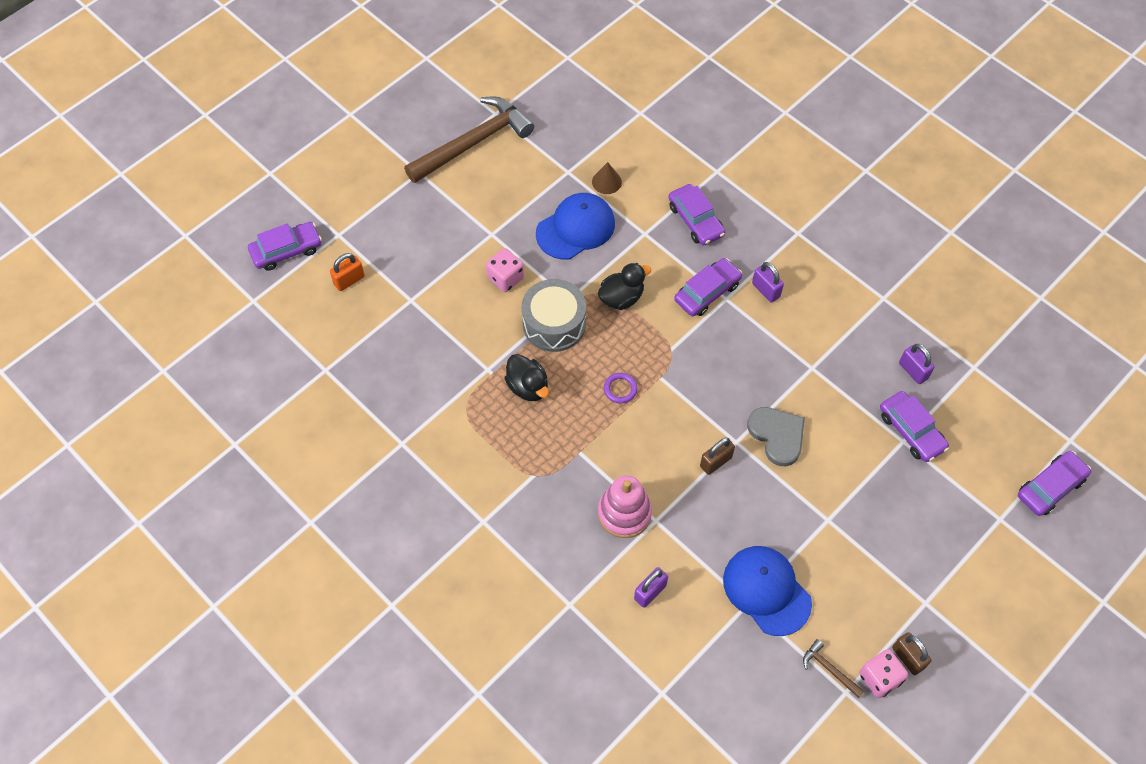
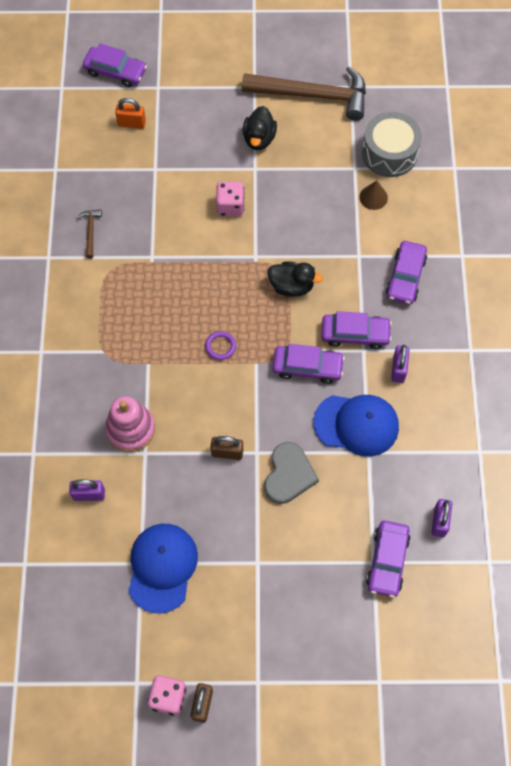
camera: 45 degrees right, 5 degrees up
black duck [504,354,549,401] -> black duck moved to [243,106,277,150]
grey drum [522,279,586,352] -> grey drum moved to [362,112,422,177]
blue cap [536,193,615,259] -> blue cap moved to [313,395,399,457]
brown hammer [803,639,864,698] -> brown hammer moved to [77,209,102,259]
purple car [1018,451,1091,516] -> purple car moved to [273,344,345,384]

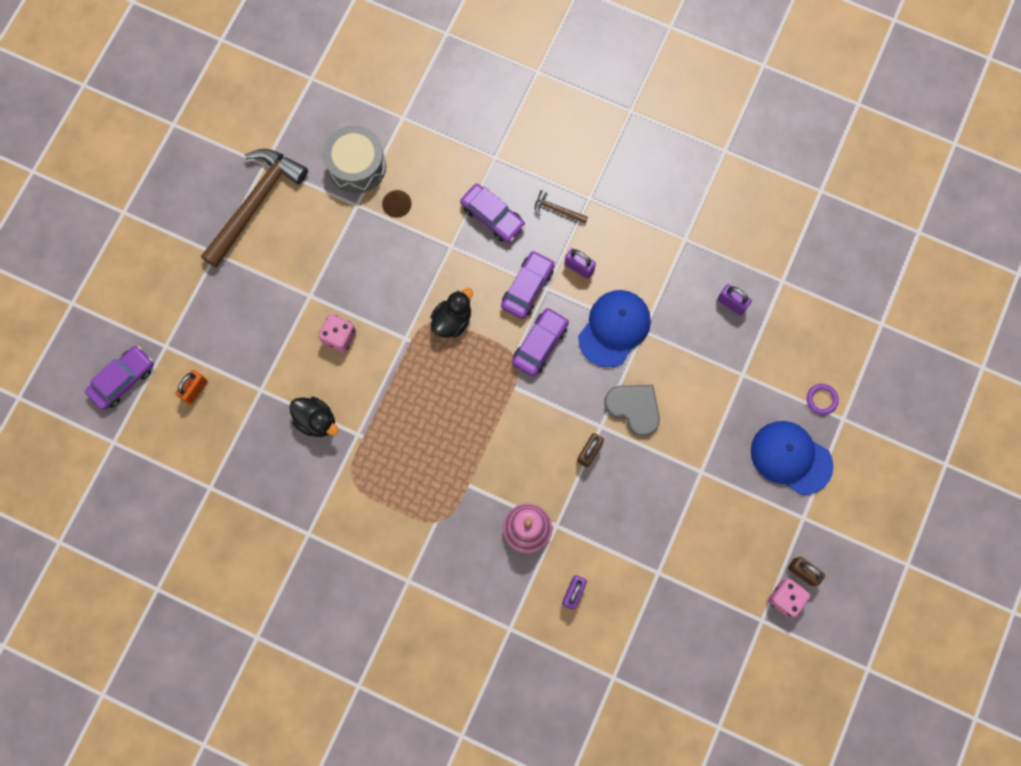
camera: 65 degrees left, 10 degrees up
brown hammer [77,209,102,259] -> brown hammer moved to [535,190,588,224]
blue cap [129,524,198,613] -> blue cap moved to [751,421,833,495]
purple ring [205,331,236,360] -> purple ring moved to [807,384,839,415]
black duck [243,106,277,150] -> black duck moved to [289,397,338,437]
purple car [366,520,411,598] -> none

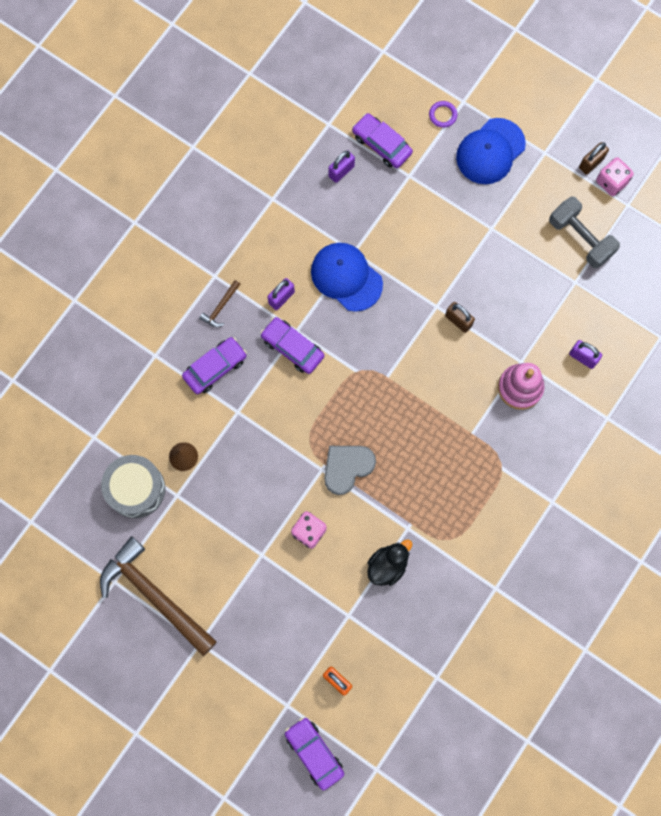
camera: 80 degrees left, 0 degrees up
black duck [430,288,473,338] -> none
purple car [512,308,569,376] -> purple car moved to [352,113,413,168]
grey heart [604,385,660,437] -> grey heart moved to [324,446,376,495]
none -> grey dumbbell [549,197,620,268]

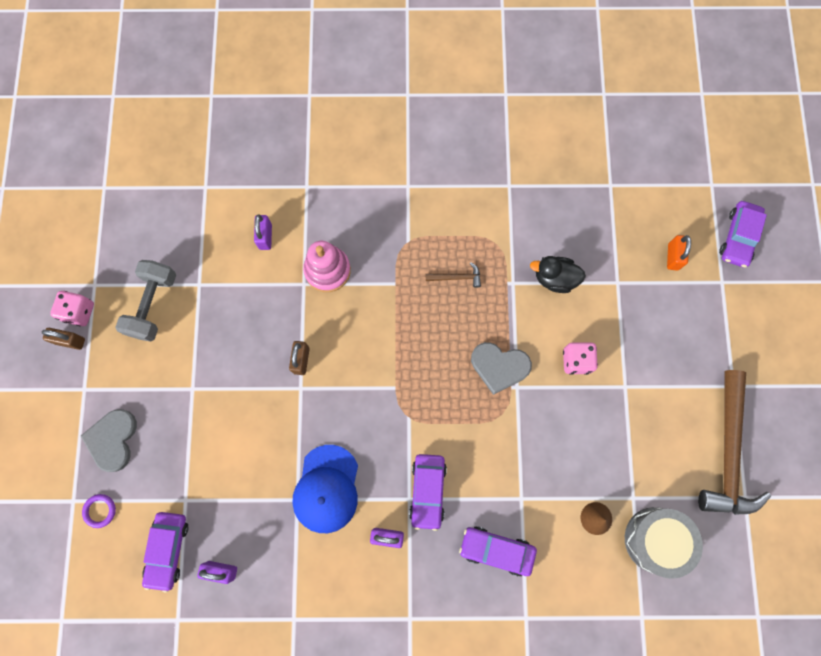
camera: 125 degrees left, 0 degrees up
brown hammer [199,280,240,327] -> brown hammer moved to [426,262,481,288]
blue cap [456,118,526,184] -> grey heart [81,409,137,472]

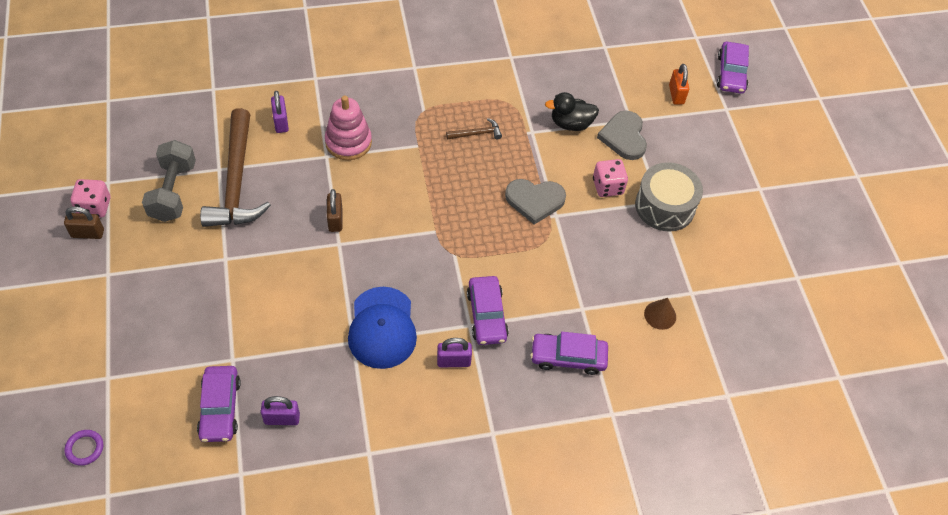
camera: 15 degrees left, 20 degrees down
grey heart [81,409,137,472] -> grey heart moved to [597,111,647,160]
purple ring [82,494,116,528] -> purple ring moved to [64,430,103,466]
grey drum [625,507,703,579] -> grey drum moved to [635,162,703,232]
brown hammer [698,370,771,515] -> brown hammer moved to [200,108,271,227]

